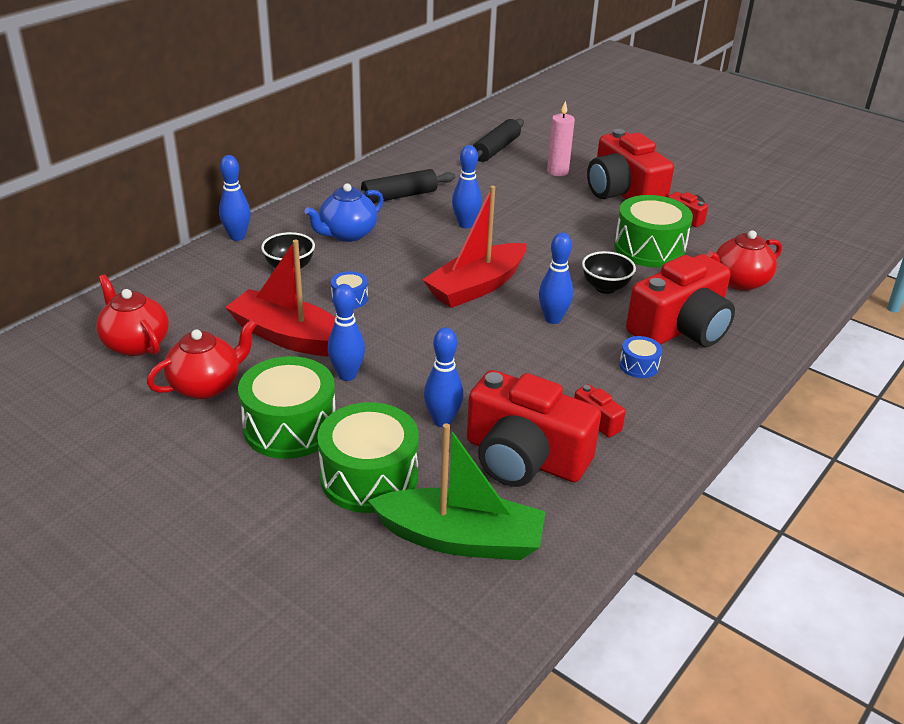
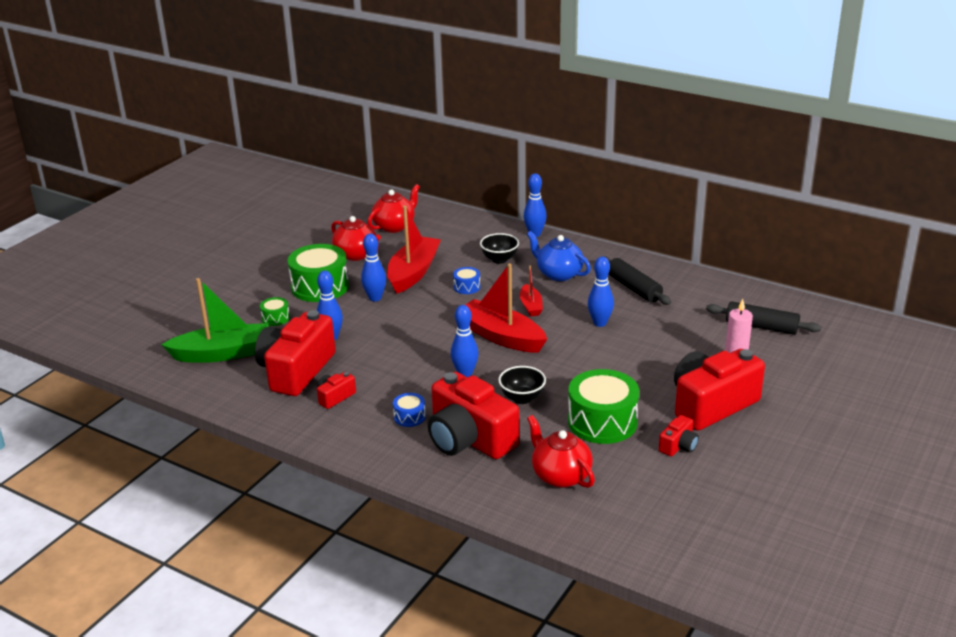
camera: 85 degrees right, 5 degrees down
green drum [317,402,419,513] -> green drum [260,297,290,326], size x0.47
green boat [368,423,546,560] -> green boat turned 105 degrees counterclockwise [161,278,269,363]
none -> red boat [520,265,543,316]

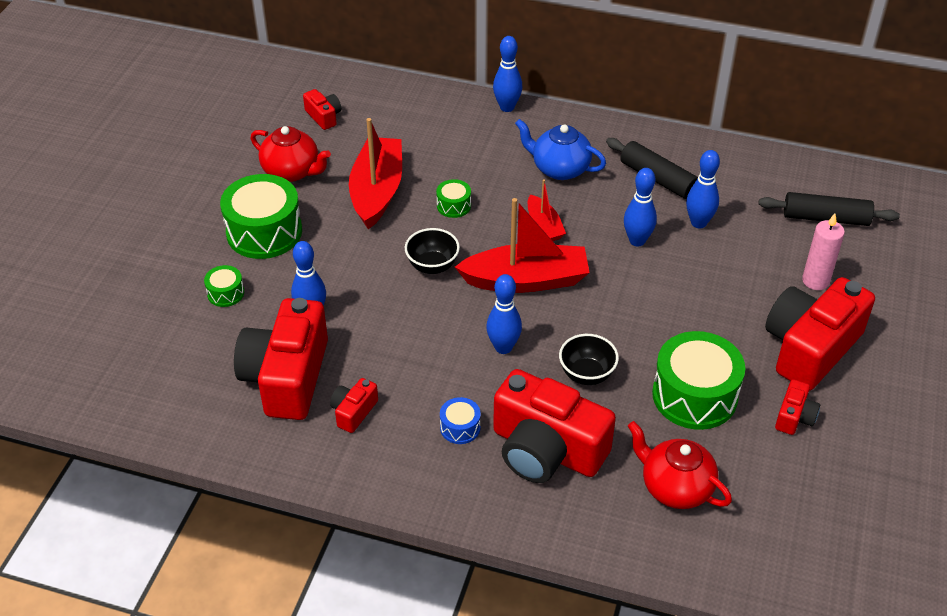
camera: 15 degrees left, 15 degrees up
green boat [161,278,269,363] -> none
blue bowling pin [361,234,386,302] -> blue bowling pin moved to [686,150,720,228]
red teapot [368,184,420,233] -> red camera [303,89,341,130]
blue drum [453,267,480,294] -> green drum [436,179,471,218]
red boat [465,263,547,353] -> red boat turned 150 degrees clockwise [455,198,590,293]
black bowl [480,233,519,264] -> black bowl moved to [405,228,460,274]

